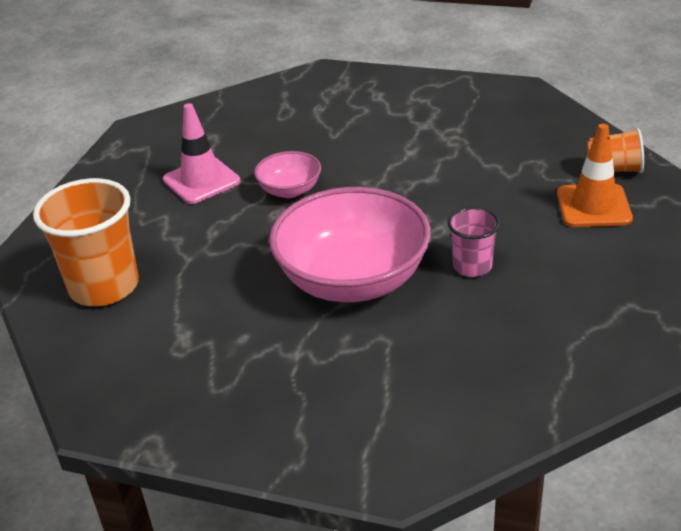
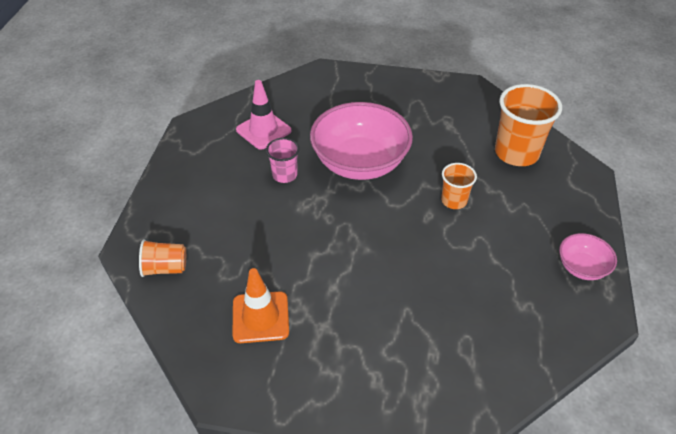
camera: 170 degrees right, 10 degrees up
pink traffic cone [163,103,241,204] -> pink traffic cone moved to [236,80,291,150]
pink bowl [254,151,321,198] -> pink bowl moved to [559,233,617,280]
orange traffic cone [557,124,633,227] -> orange traffic cone moved to [233,268,289,343]
none -> orange cup [441,163,477,209]

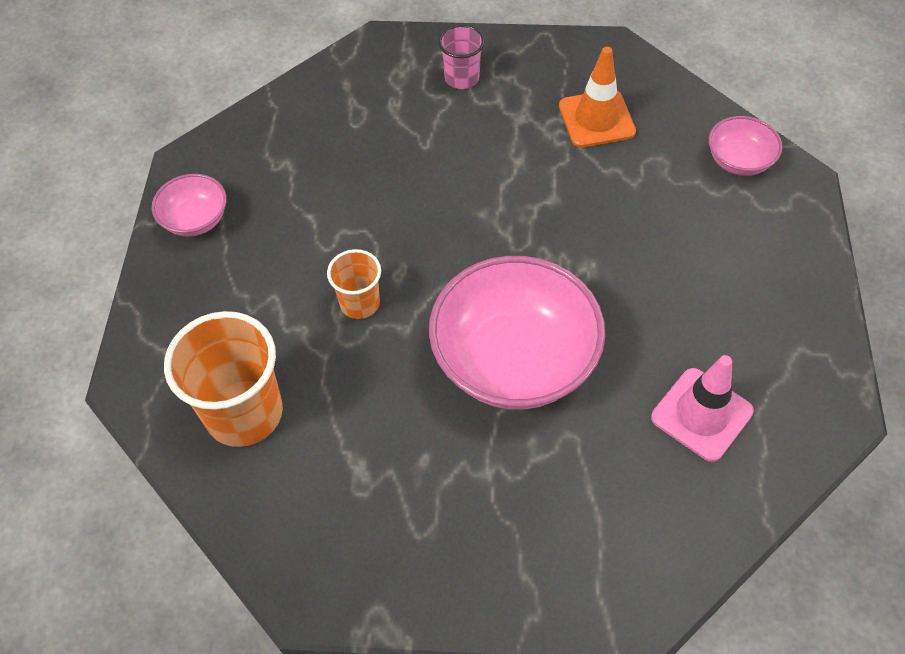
camera: 175 degrees right, 10 degrees up
orange cup [139,240,186,277] -> pink bowl [709,116,782,176]
pink cup [266,138,299,183] -> pink cup moved to [438,25,485,89]

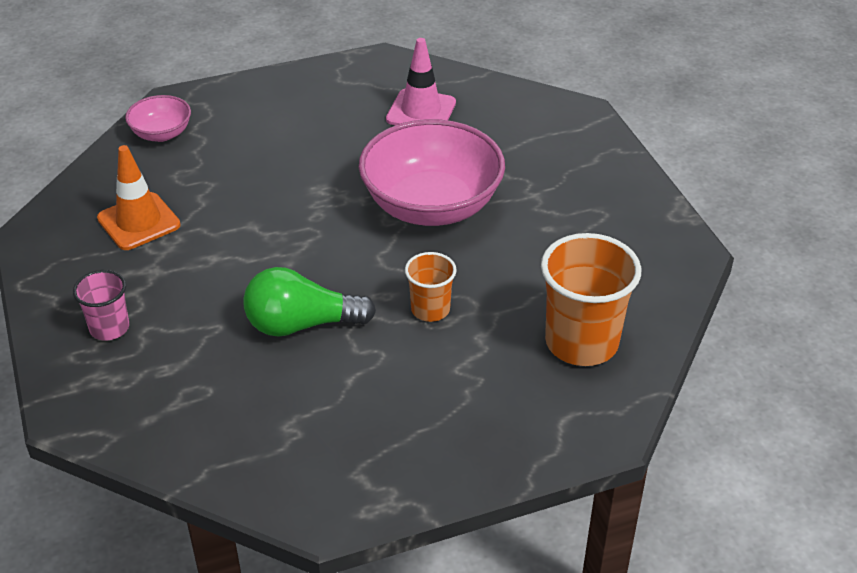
camera: 115 degrees left, 15 degrees down
pink bowl [152,174,227,237] -> none
none -> green light bulb [244,267,376,337]

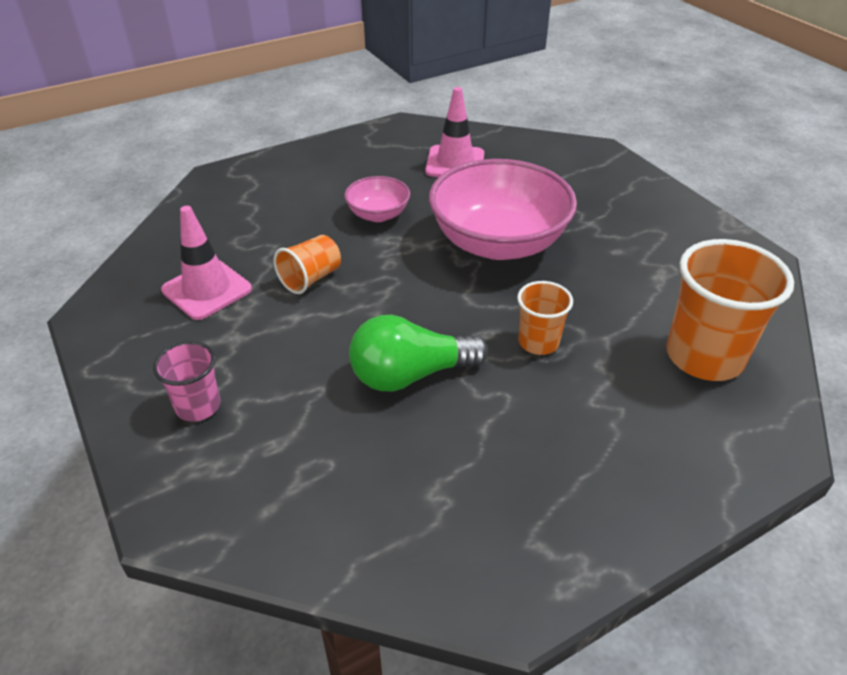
camera: 10 degrees left, 0 degrees up
orange traffic cone [97,145,181,250] -> pink traffic cone [161,206,252,320]
pink bowl [125,95,191,142] -> pink bowl moved to [344,176,410,222]
none -> orange cup [273,235,341,294]

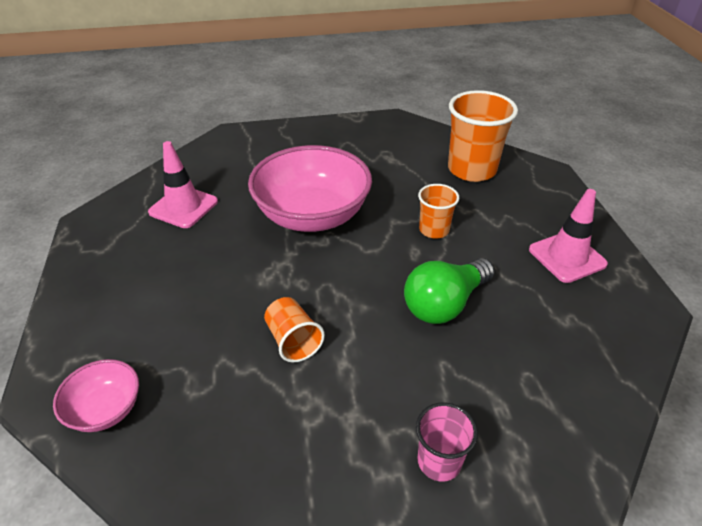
camera: 70 degrees left, 0 degrees up
pink traffic cone [161,206,252,320] -> pink traffic cone moved to [529,189,608,283]
pink bowl [344,176,410,222] -> pink bowl moved to [53,359,139,432]
green light bulb [349,315,488,391] -> green light bulb turned 45 degrees clockwise [404,258,494,324]

